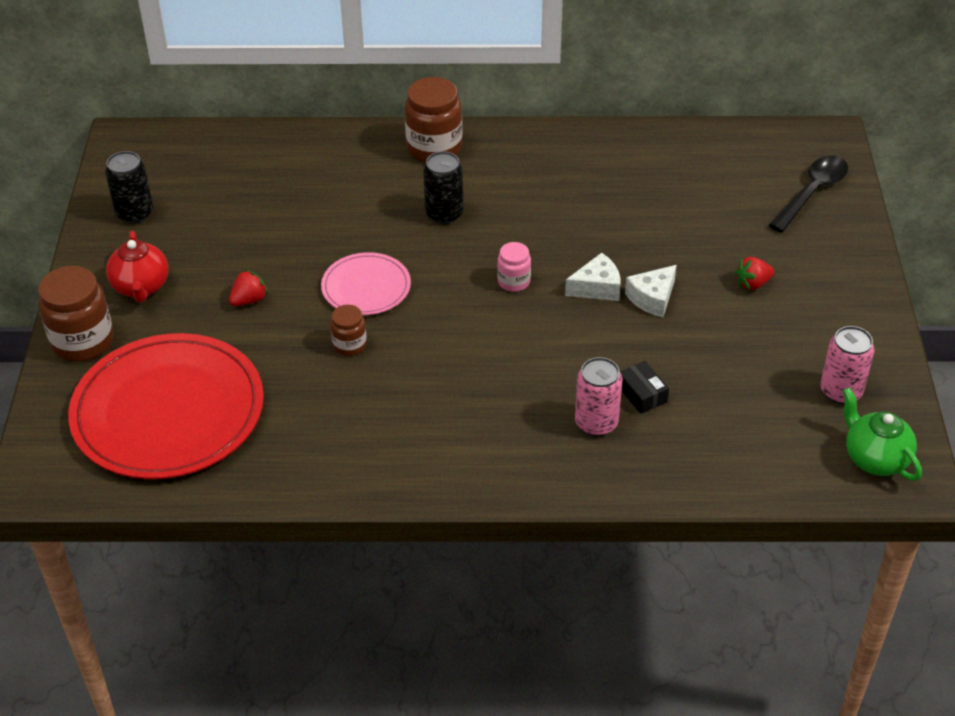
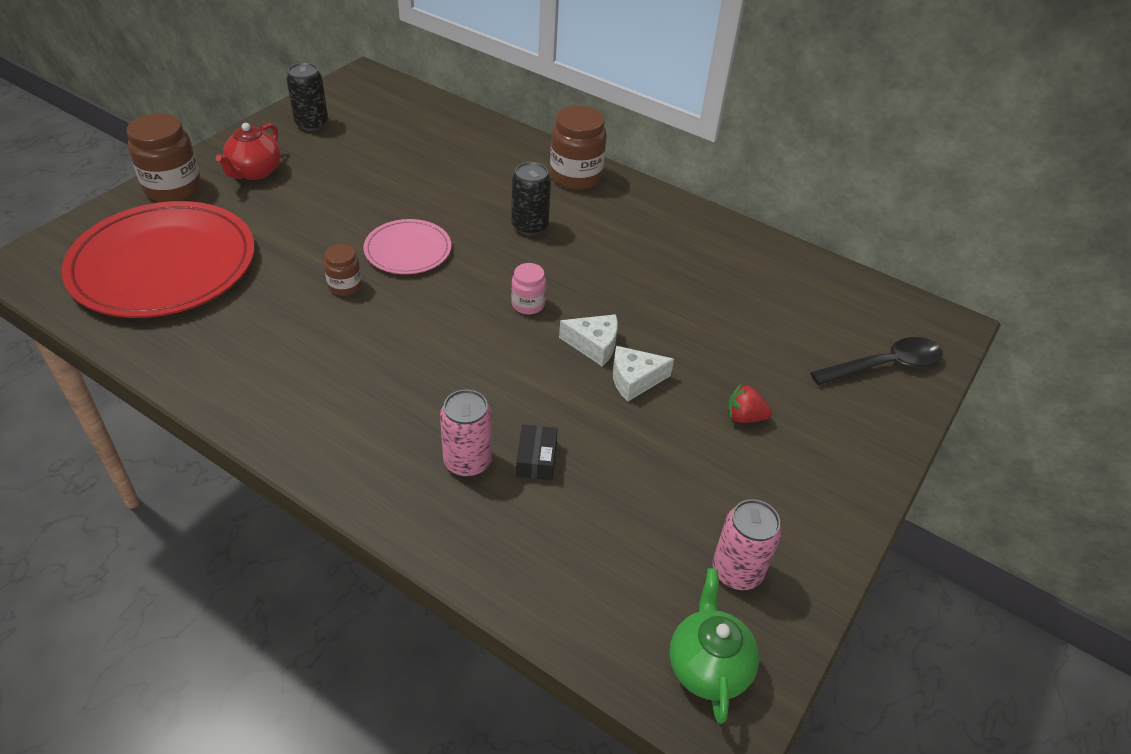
camera: 30 degrees right, 0 degrees up
red strawberry [229,269,268,306] -> none

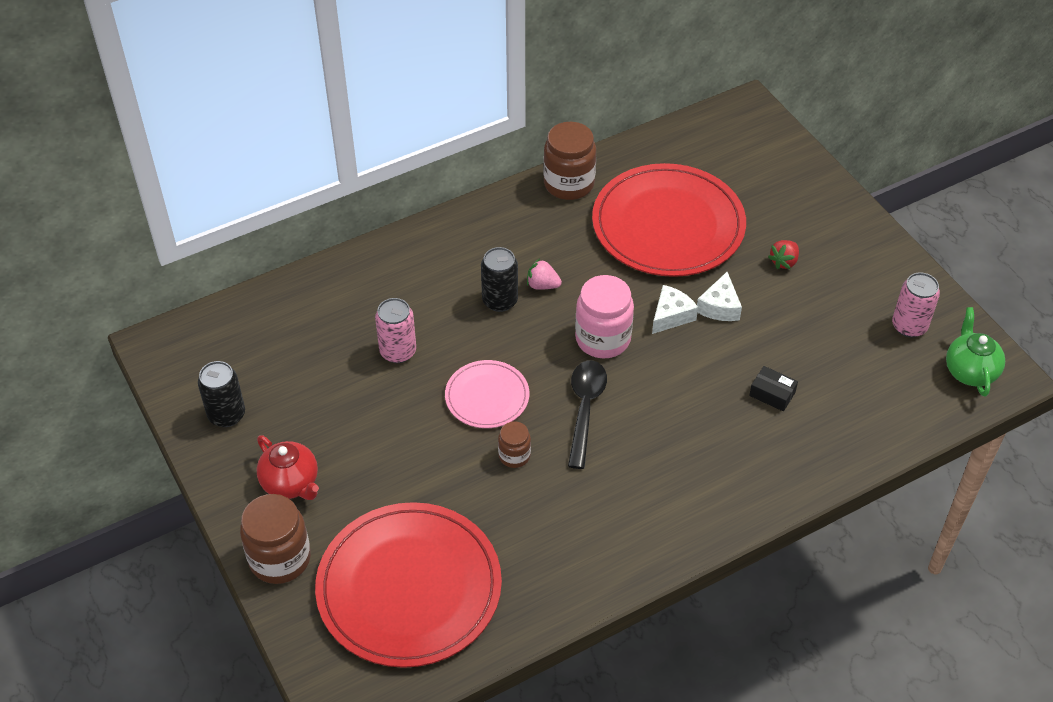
camera: 60 degrees left, 5 degrees up
pink can [440,389,492,477] -> pink can moved to [375,298,416,363]
pink jar [511,263,546,314] -> pink jar [575,275,634,358], size x1.85
brown jar [550,105,607,190] -> brown jar moved to [543,122,596,200]
green teapot [669,568,759,724] -> green teapot turned 60 degrees clockwise [946,307,1005,396]
black spoon [810,337,943,385] -> black spoon moved to [568,360,607,469]
none -> pink strawberry [527,259,562,289]
none -> red plate [592,163,746,277]

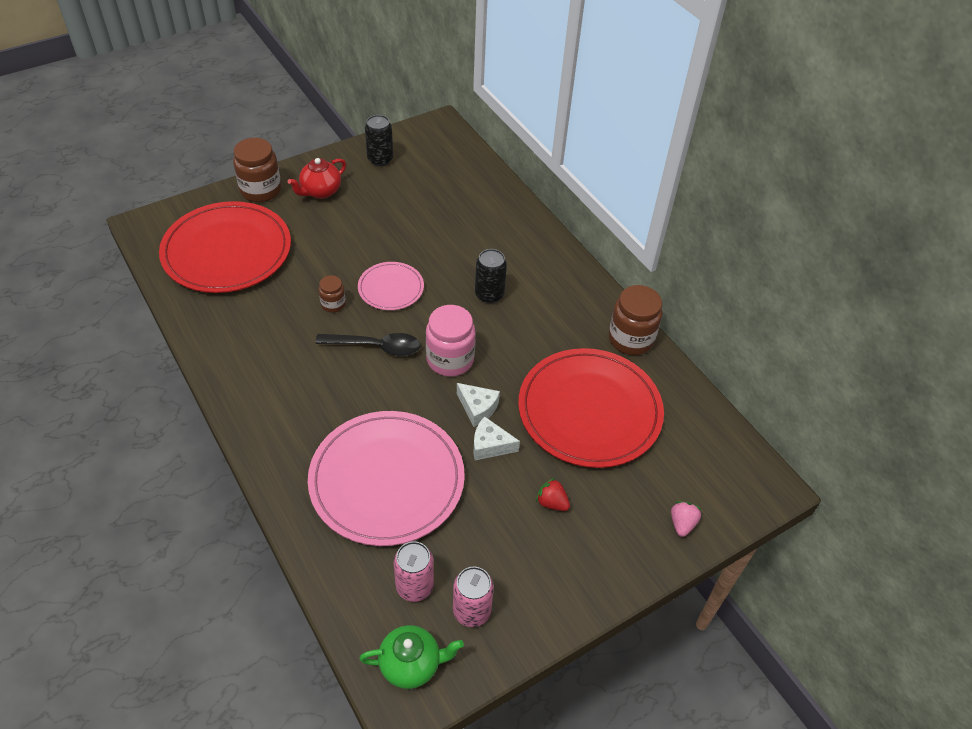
camera: 85 degrees right, 0 degrees up
pink can [375,298,416,363] -> pink can moved to [394,541,434,602]
pink strawberry [527,259,562,289] -> pink strawberry moved to [671,501,702,537]
black box [749,366,798,411] -> pink plate [308,411,465,546]

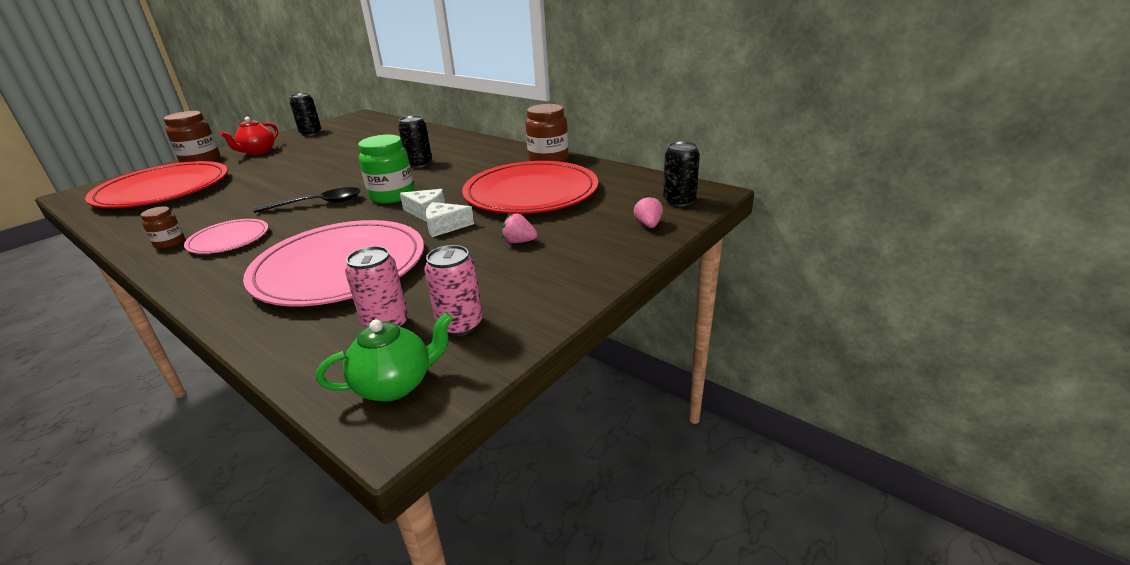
camera: 15 degrees left, 20 degrees down
brown jar [319,275,346,313] -> brown jar moved to [140,206,185,249]
pink plate [358,262,424,310] -> pink plate moved to [184,219,268,254]
pink jar [426,305,476,377] -> green jar [358,135,414,204]
red strawberry [536,478,570,511] -> pink strawberry [502,213,538,243]
none -> black can [663,141,700,207]

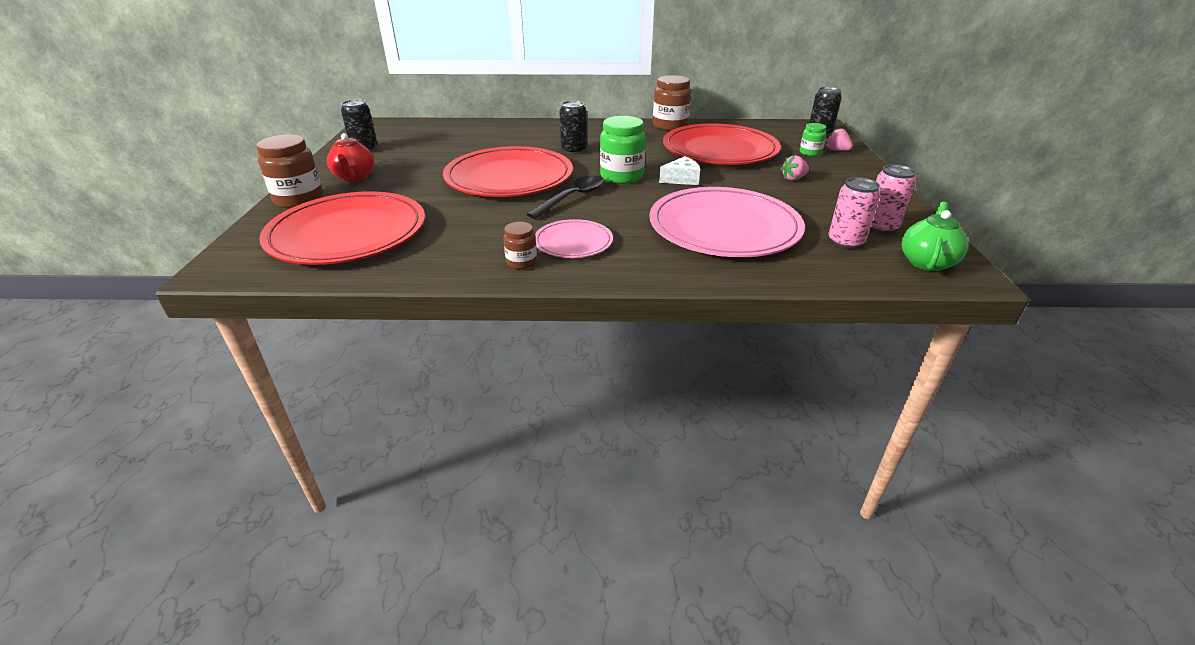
camera: 40 degrees left, 5 degrees up
white cheese [425,202,474,237] -> none
none -> red plate [443,146,573,197]
none -> green jar [800,123,826,156]

